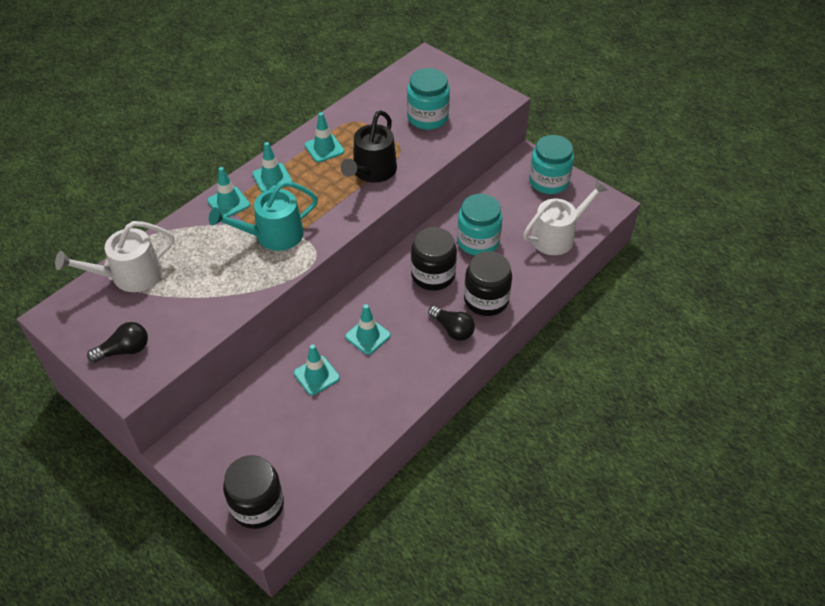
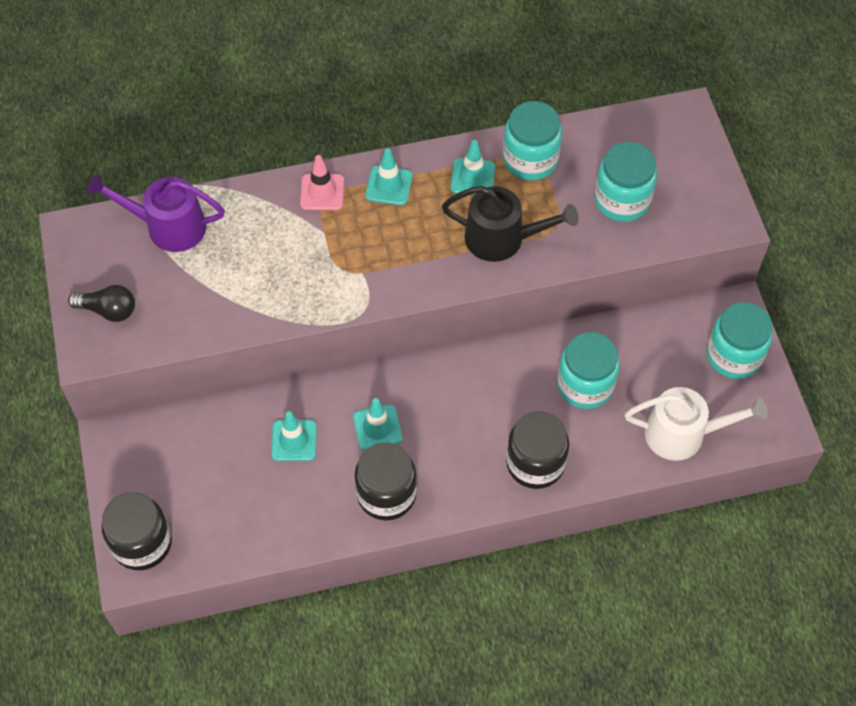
camera: 35 degrees right, 10 degrees up
white watering can [55,221,174,292] -> purple watering can [87,174,225,252]
turquoise traffic cone [207,167,250,217] -> pink traffic cone [300,155,344,210]
turquoise watering can [209,181,318,251] -> none
black watering can [341,110,397,183] -> black watering can turned 135 degrees counterclockwise [442,186,579,262]
black jar [411,227,457,291] -> black jar moved to [355,443,417,521]
black light bulb [428,306,475,341] -> none
none -> turquoise jar [503,101,562,181]

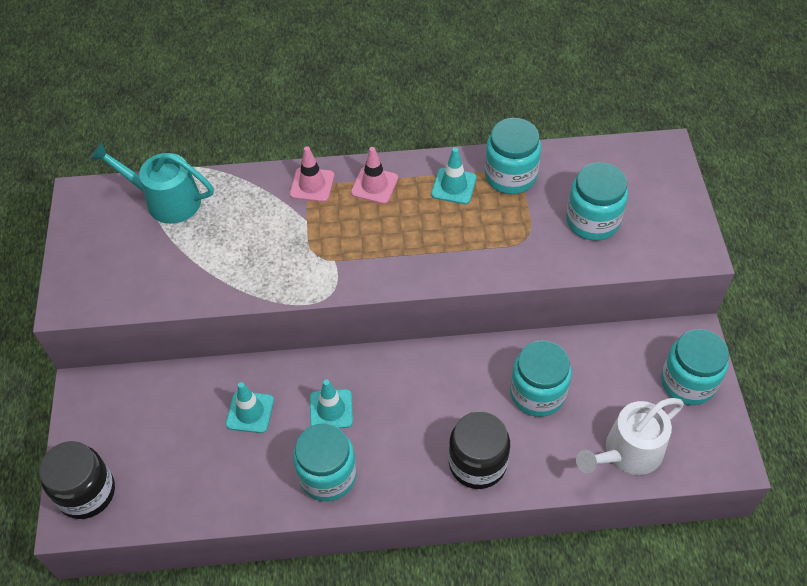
camera: 10 degrees right, 5 degrees down
black light bulb [68,285,135,322] -> none
purple watering can [87,174,225,252] -> turquoise watering can [90,142,214,224]
black jar [355,443,417,521] -> turquoise jar [293,423,357,501]
turquoise traffic cone [365,148,413,205] -> pink traffic cone [351,147,398,204]
black watering can [442,186,579,262] -> none
white watering can [625,387,768,461] -> white watering can turned 135 degrees clockwise [576,398,684,475]

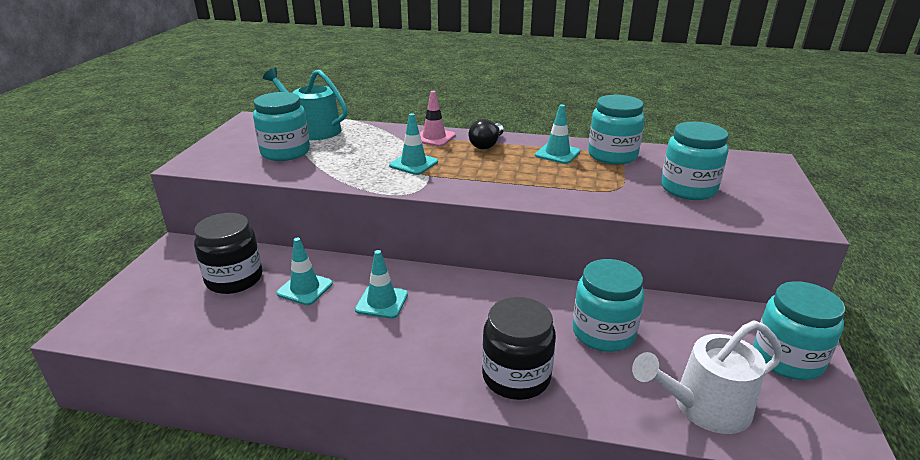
camera: 15 degrees right, 25 degrees down
black jar [39,441,115,519] -> black jar moved to [194,213,262,294]
turquoise jar [293,423,357,501] -> turquoise jar moved to [253,92,310,161]
pink traffic cone [351,147,398,204] -> black light bulb [469,119,504,149]
none -> turquoise traffic cone [389,113,438,175]

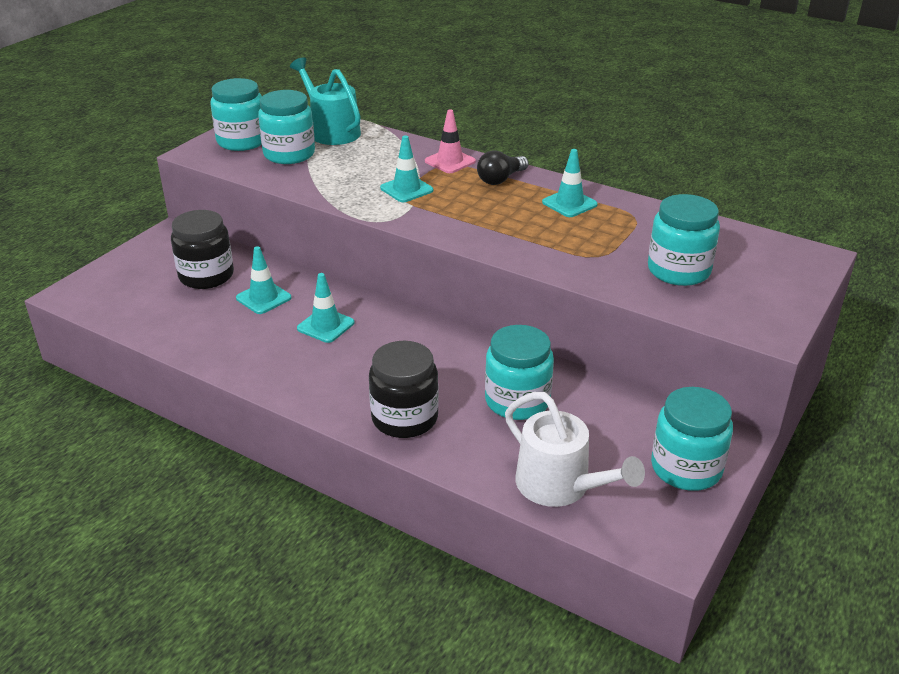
camera: 20 degrees right, 5 degrees up
turquoise jar [588,95,645,165] -> turquoise jar moved to [210,78,262,151]
white watering can [632,321,783,434] -> white watering can turned 135 degrees counterclockwise [505,392,645,507]

